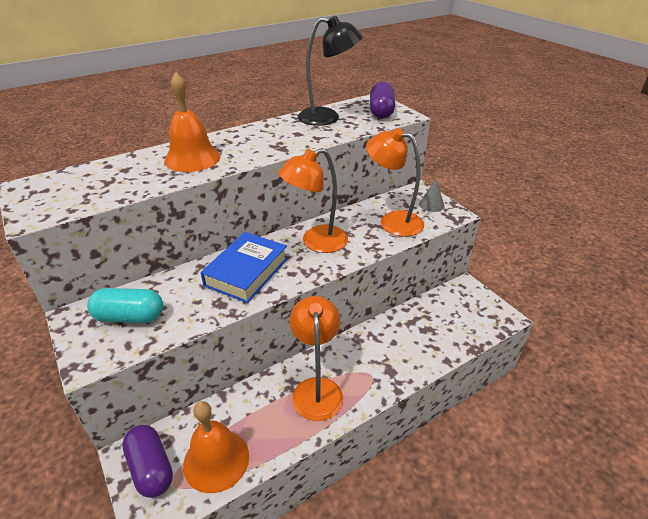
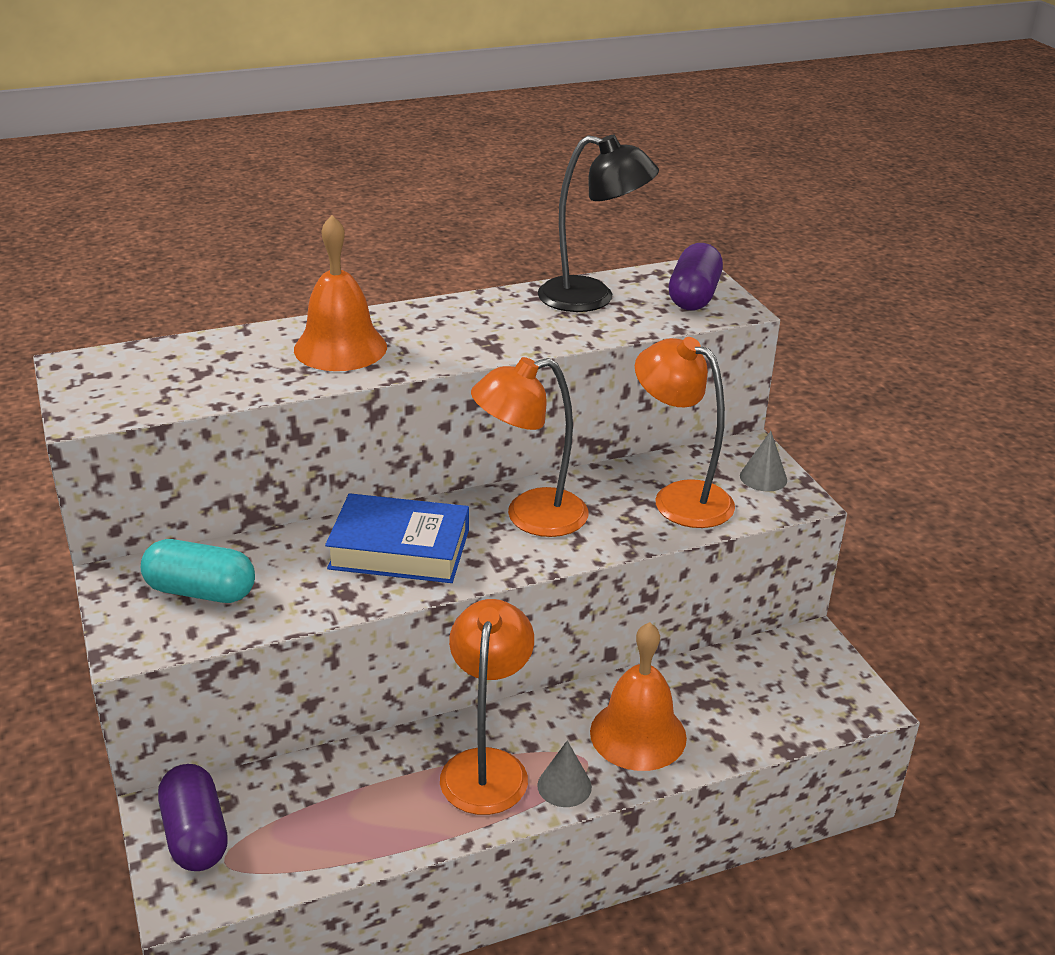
camera: 10 degrees right, 5 degrees down
orange bell [183,401,249,493] -> orange bell moved to [590,622,687,771]
blue book [201,232,288,303] -> blue book turned 60 degrees clockwise [325,493,469,583]
none -> grey cone [537,740,592,807]

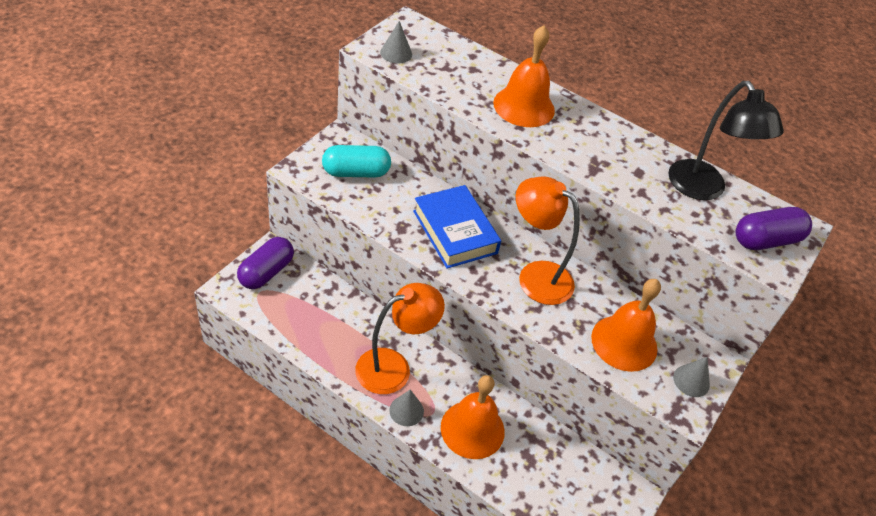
camera: 50 degrees right, 15 degrees up
turquoise capsule [141,539,255,603] -> turquoise capsule turned 75 degrees counterclockwise [322,145,391,178]
orange lamp [635,337,735,528] -> orange bell [591,279,661,372]
none -> grey cone [380,21,412,63]

